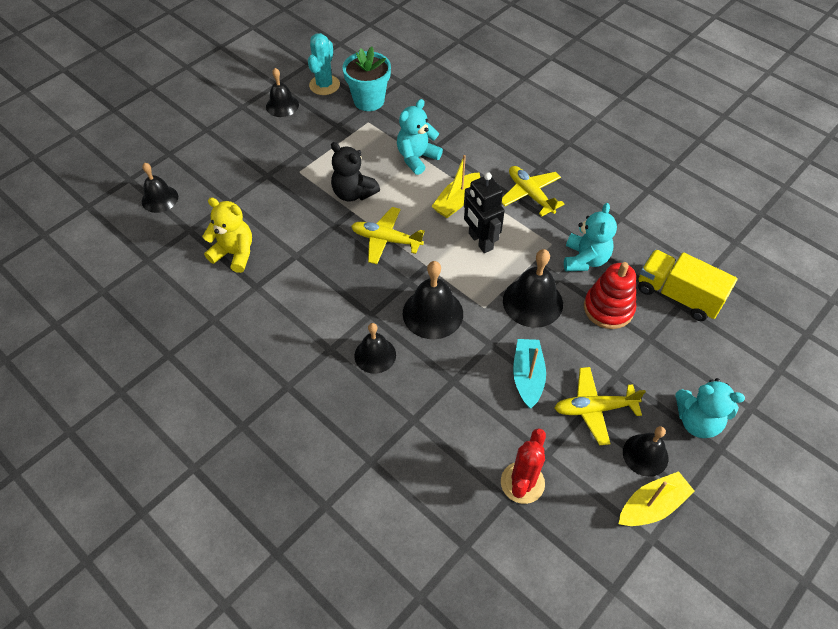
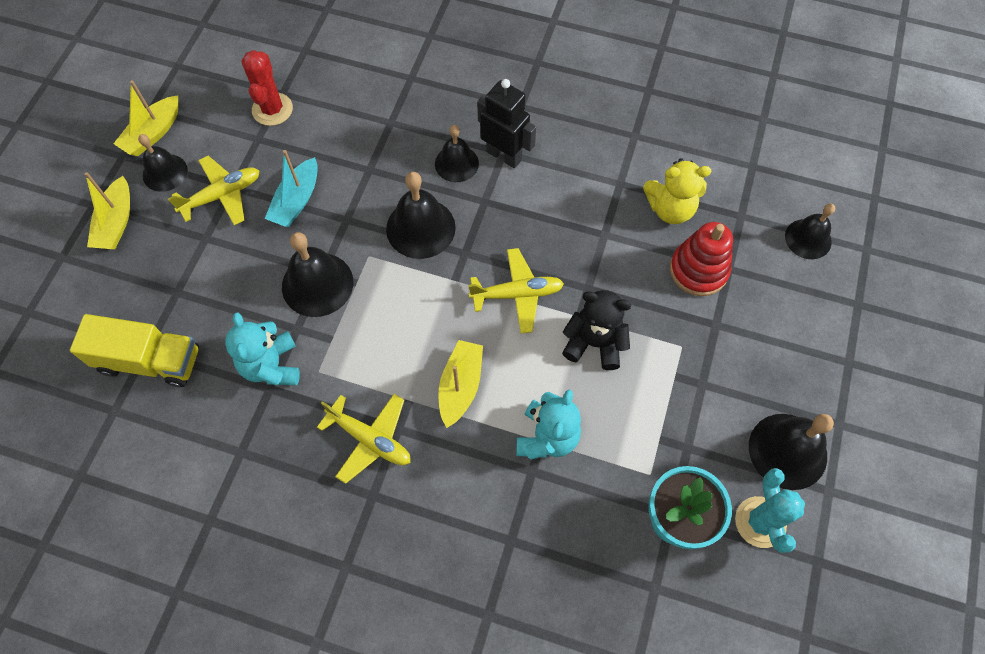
camera: 155 degrees right, 10 degrees up
black bell [266,68,299,117] -> black bell [749,414,834,490], size x1.51
black robot [464,172,505,253] -> black robot moved to [477,79,536,168]
turquoise boat [513,339,546,409] -> turquoise boat turned 45 degrees clockwise [265,150,318,227]
red stacking toy [584,262,636,329] -> red stacking toy moved to [670,222,733,296]
turquoise teddy bear [675,378,745,438] -> yellow boat [85,172,130,249]

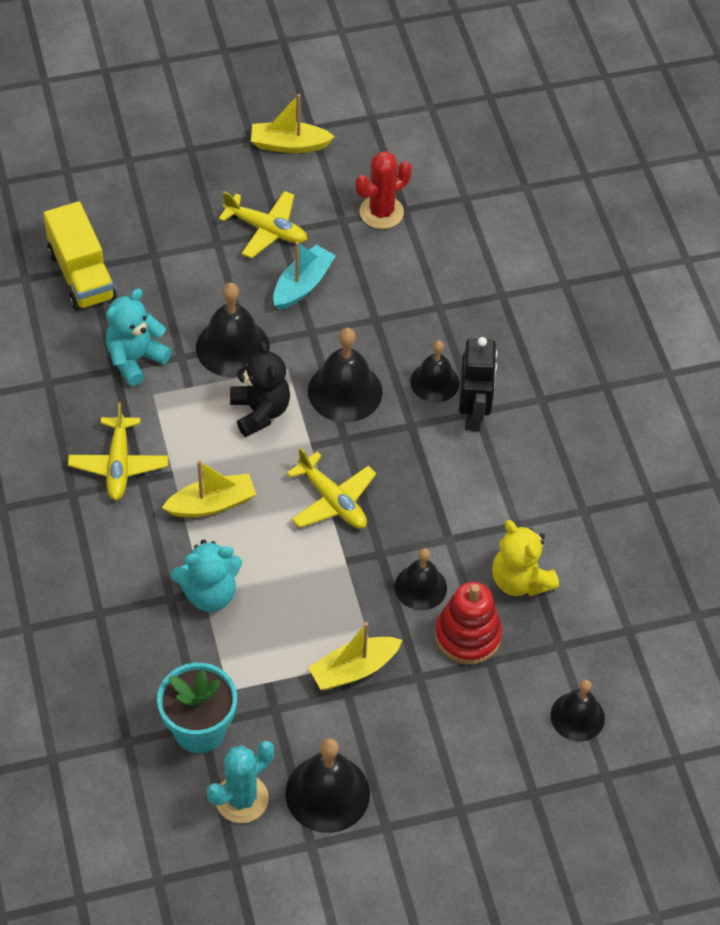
camera: 55 degrees right, 10 degrees down
yellow boat [85,172,130,249] -> yellow boat moved to [308,622,402,690]
black bell [138,134,188,192] -> black bell moved to [395,548,447,610]
turquoise boat [265,150,318,227] -> turquoise boat turned 135 degrees clockwise [273,241,336,310]
black teddy bear [562,290,631,370] -> black teddy bear moved to [230,341,290,437]

